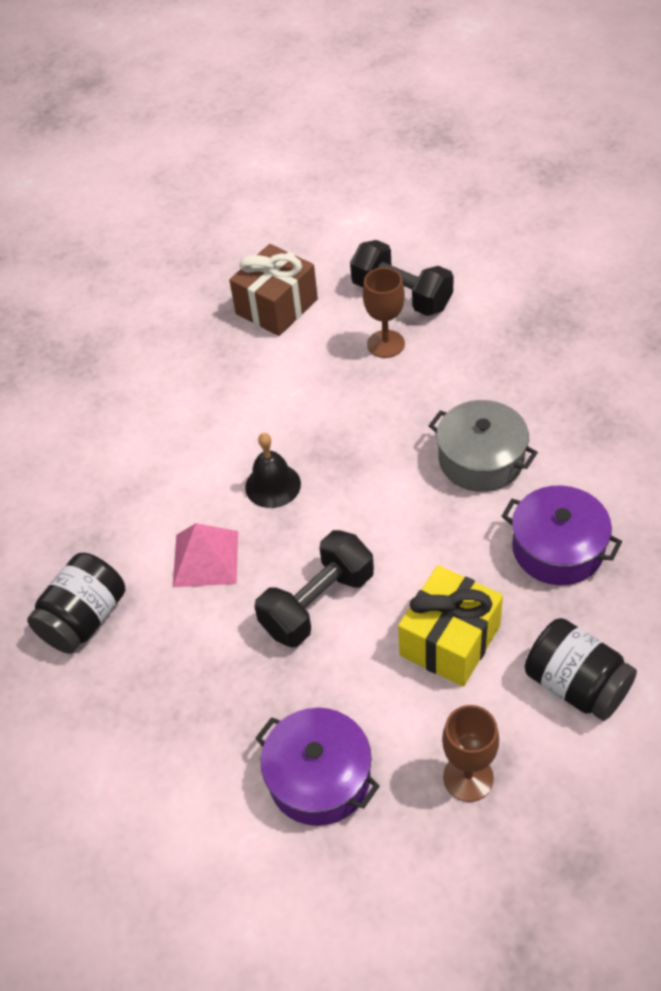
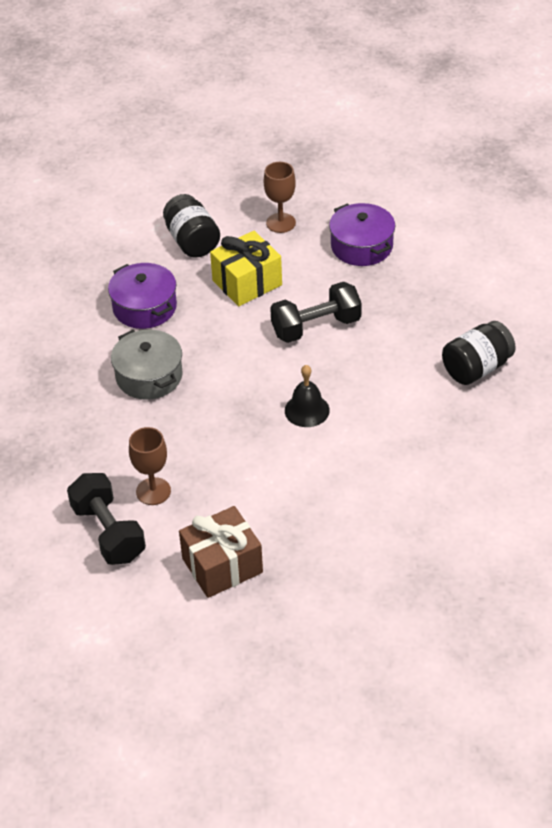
camera: 160 degrees left, 5 degrees down
pink pyramid [173,523,238,587] -> none

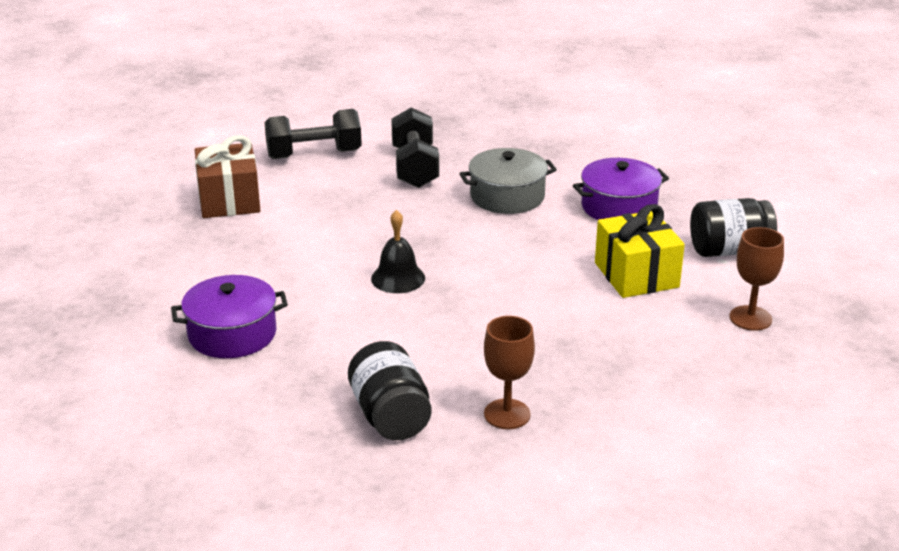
camera: 105 degrees right, 15 degrees down
brown goblet [129,427,171,505] -> brown goblet moved to [484,316,535,429]
black dumbbell [270,282,362,343] -> black dumbbell moved to [391,107,439,188]
purple pot [329,203,395,266] -> purple pot moved to [171,275,288,358]

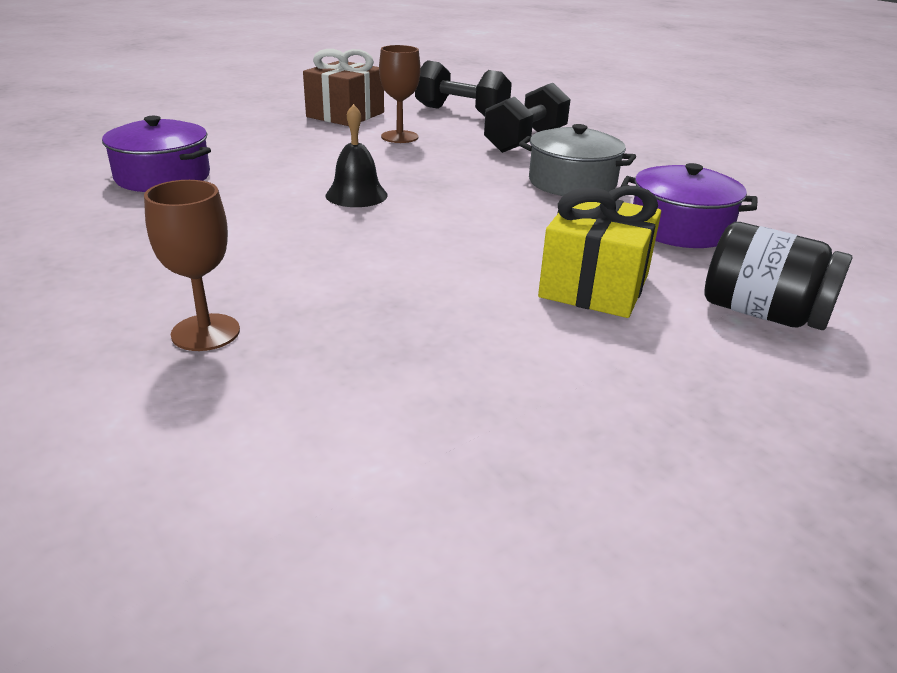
camera: 40 degrees right, 0 degrees up
black jar [348,341,432,440] -> none
brown goblet [730,227,784,331] -> brown goblet moved to [379,45,420,143]

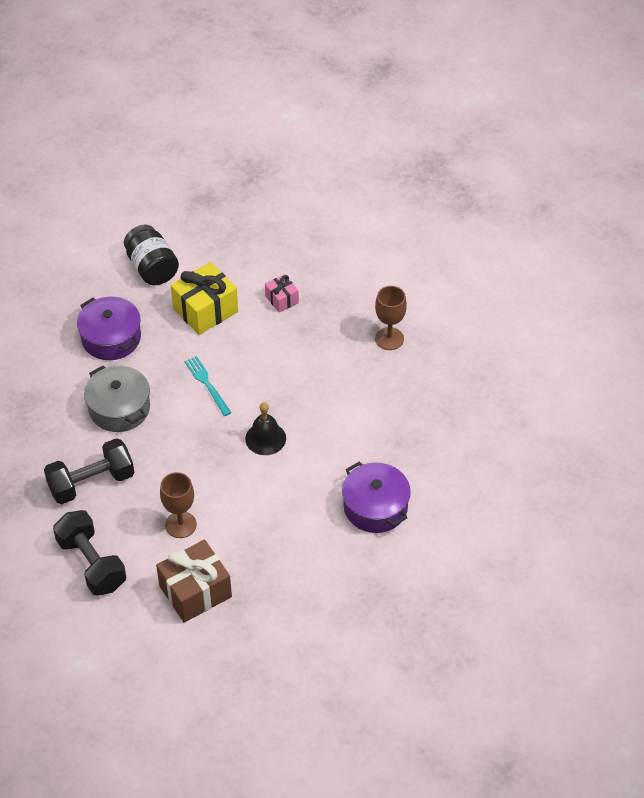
camera: 150 degrees left, 20 degrees up
none -> turquoise fork [185,356,231,416]
none -> pink gift [265,274,299,313]

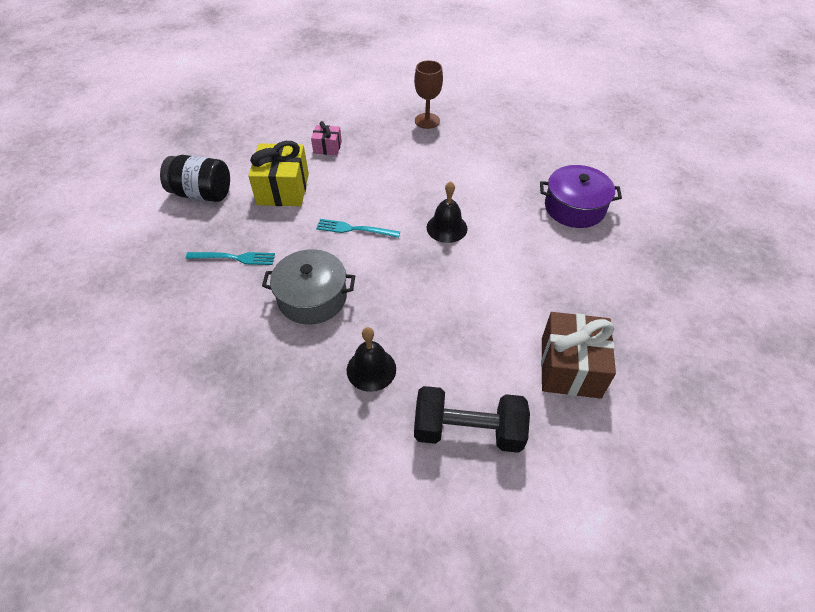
camera: 50 degrees left, 0 degrees up
black dumbbell [44,438,134,504] -> black bell [347,327,396,392]
purple pot [77,297,141,360] -> turquoise fork [186,252,275,265]
brown goblet [160,472,197,538] -> none

